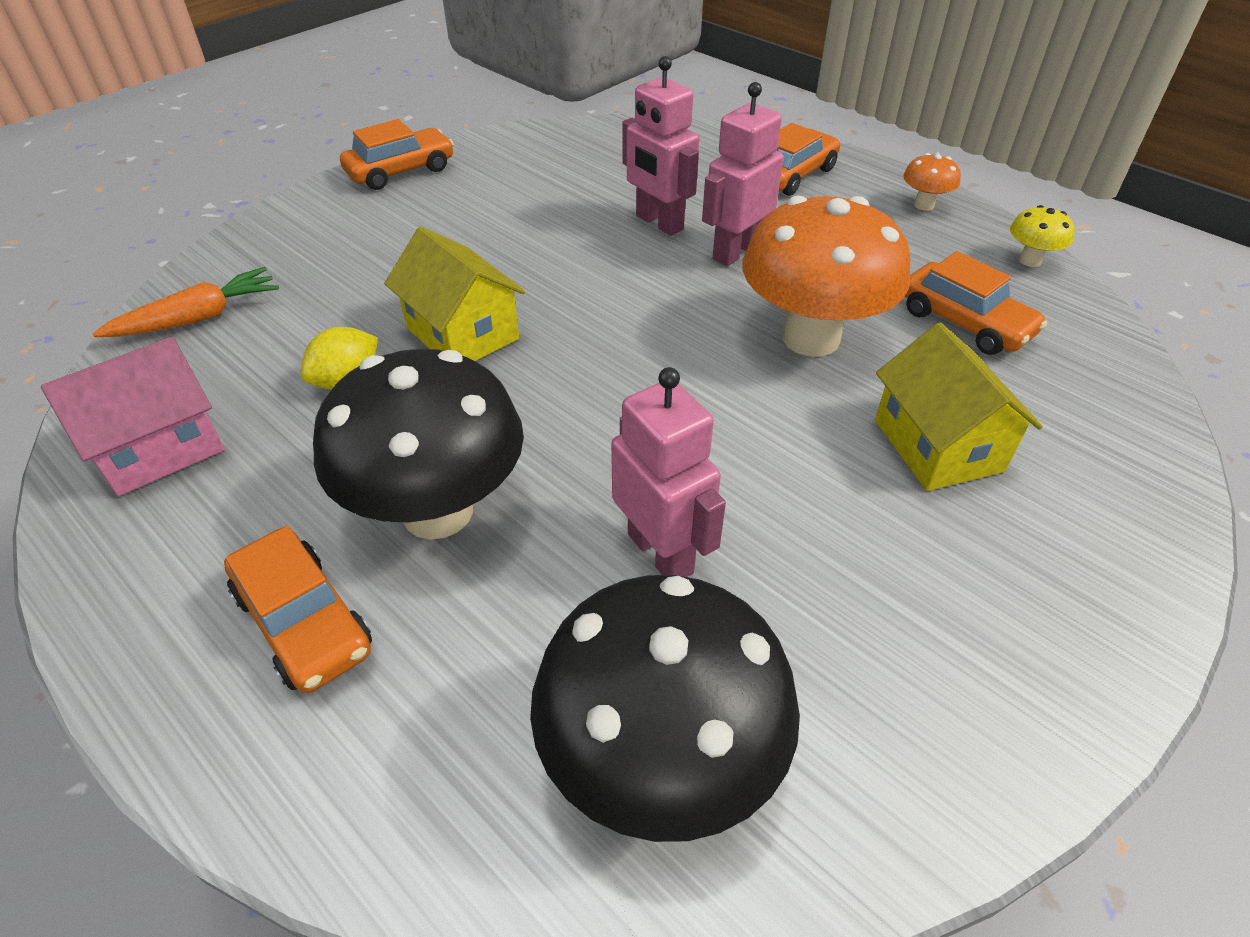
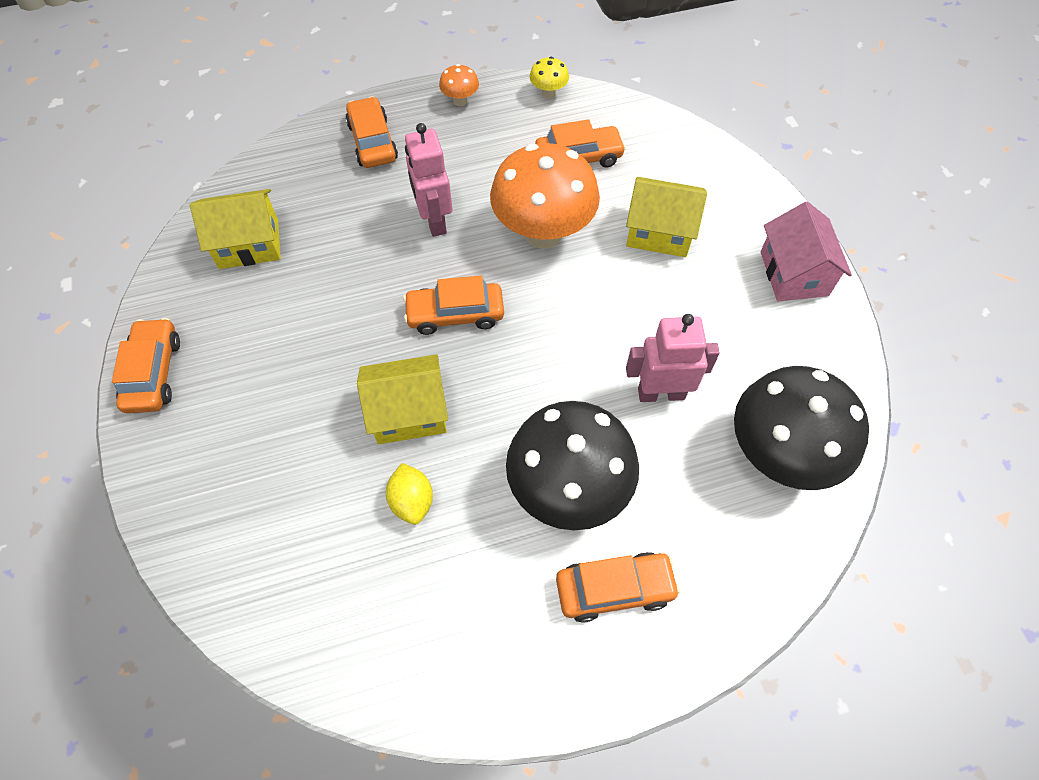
camera: 60 degrees left, 15 degrees up
pink house [41,337,225,496] -> pink house moved to [760,202,852,301]
orange carrot [93,267,279,337] -> none
pink robot [622,56,699,236] -> none
none -> yellow house [190,189,281,269]
none -> orange car [403,276,504,335]

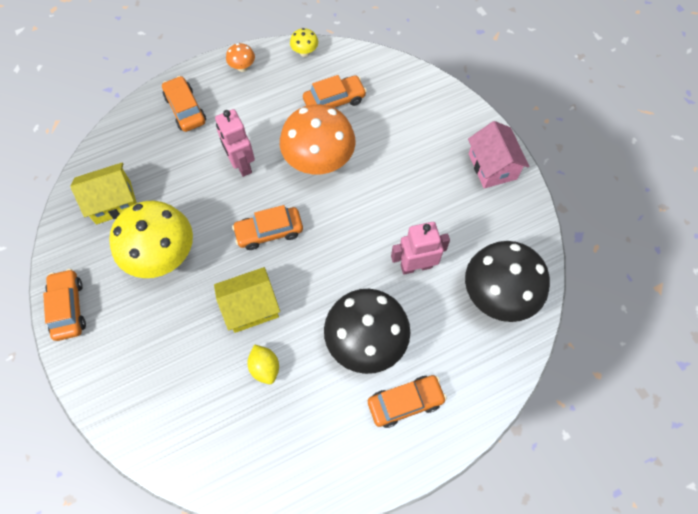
camera: 10 degrees left, 5 degrees up
yellow house [626,177,707,257] -> none
none -> yellow mushroom [109,201,193,278]

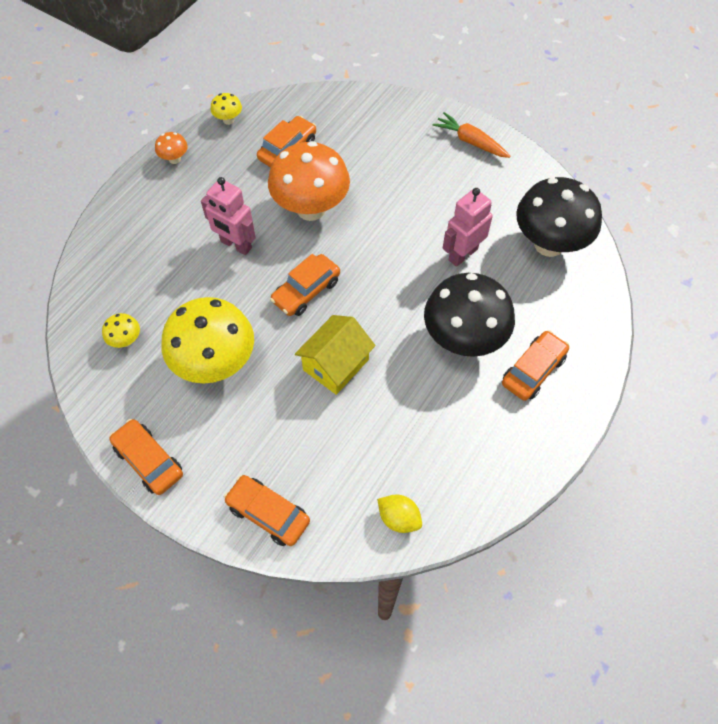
camera: 30 degrees left, 5 degrees down
yellow house [70,162,137,224] -> yellow mushroom [102,313,140,348]
orange car [162,76,206,132] -> orange car moved to [224,475,310,546]
yellow lemon [247,344,279,384] -> yellow lemon moved to [377,494,422,533]
pink house [468,121,529,188] -> orange carrot [432,112,511,158]

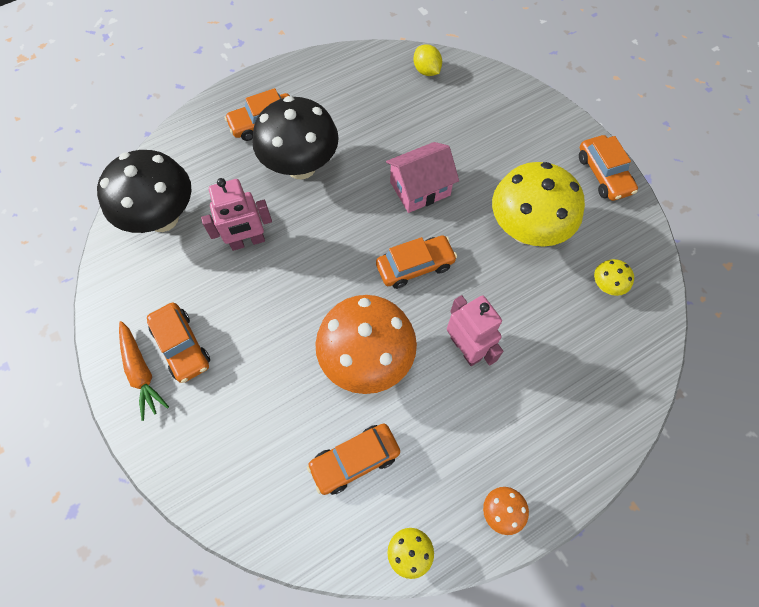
camera: 155 degrees left, 5 degrees up
orange car [224,475,310,546] -> orange car moved to [147,303,210,383]
yellow house [295,315,376,395] -> pink house [386,142,459,213]

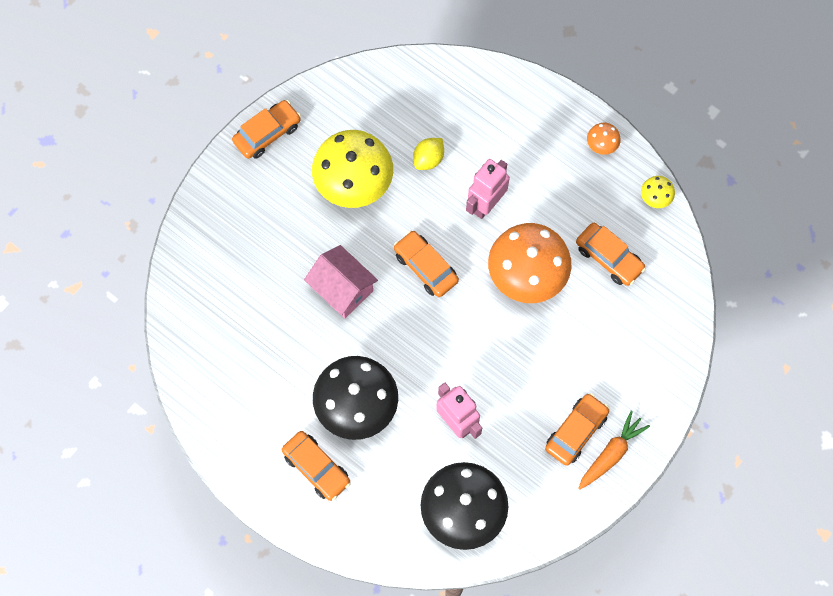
camera: 110 degrees left, 5 degrees up
yellow lemon [413,45,442,76] -> yellow lemon moved to [413,138,444,170]
yellow mushroom [594,259,634,296] -> none

